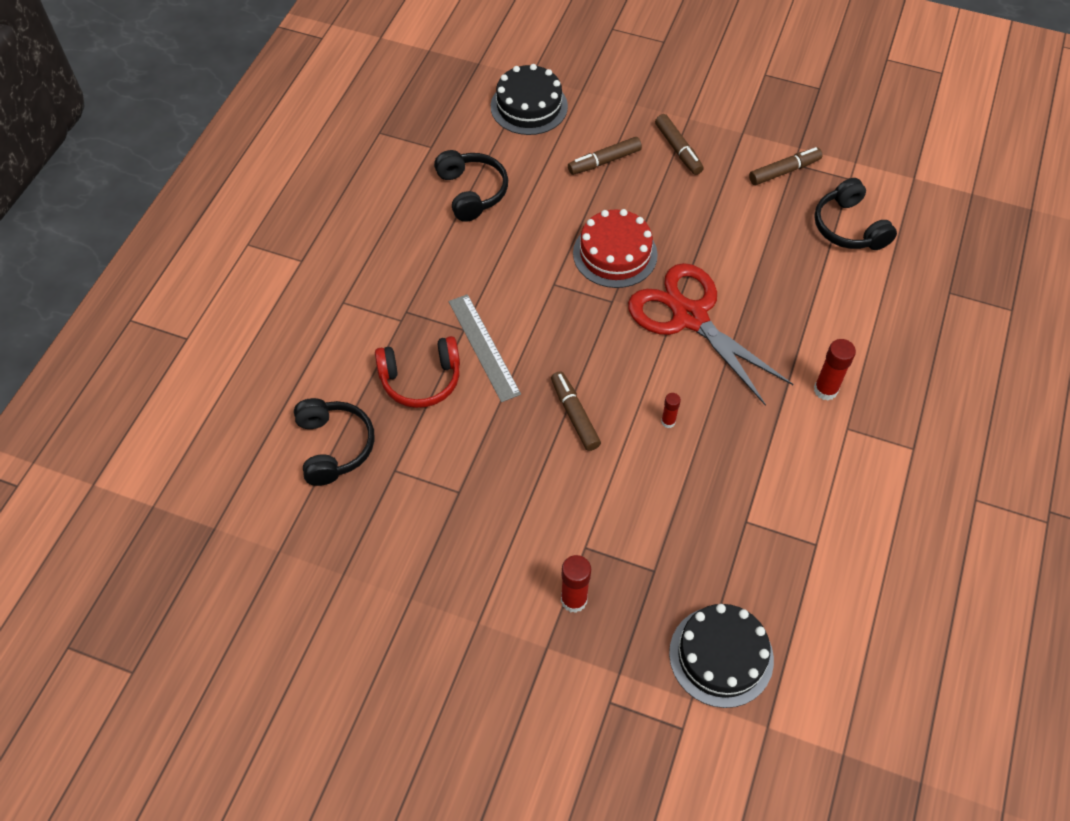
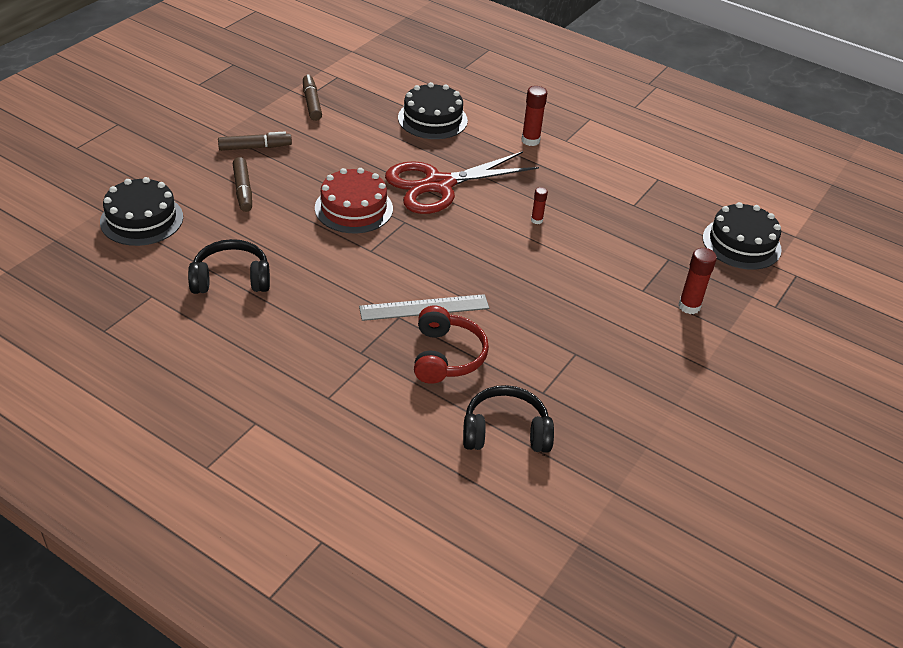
camera: 80 degrees left, 15 degrees down
brown marker [551,371,601,451] -> none
black headphones [814,178,897,250] -> none
none -> black cake [398,82,468,139]

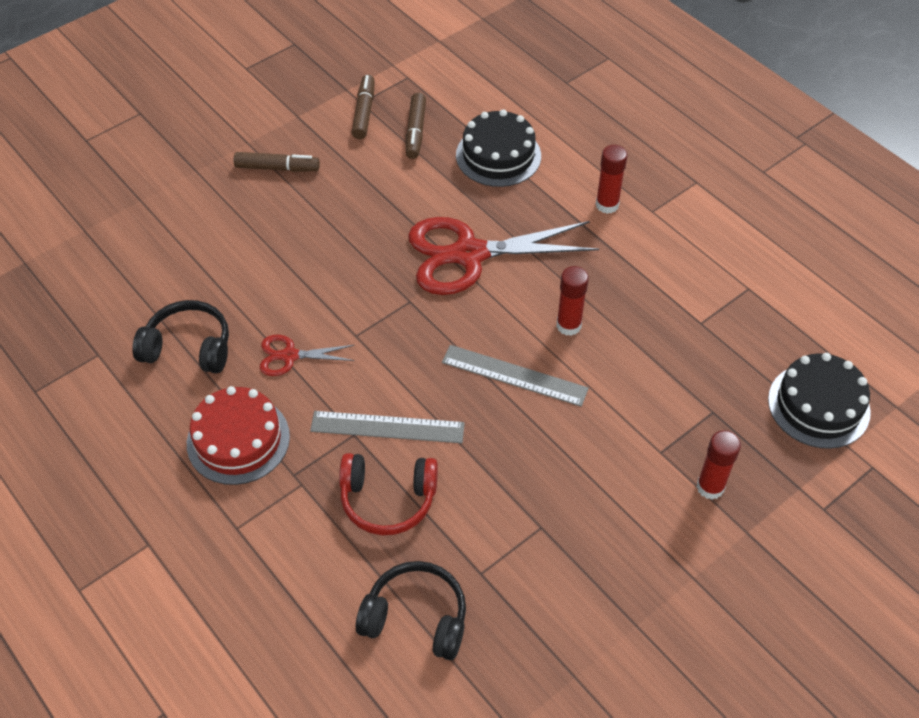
camera: 20 degrees right, 10 degrees up
black cake [100,177,183,246] -> none
brown marker [233,157,252,212] -> brown marker moved to [406,93,426,159]
red cake [315,168,393,233] -> red cake moved to [187,386,290,485]
red headphones [414,306,489,384] -> red headphones turned 75 degrees clockwise [339,453,438,535]
red glue stick [531,187,548,224] -> red glue stick [556,266,589,336], size x1.70
none -> red scissors [260,335,354,376]
none -> grey ruler [442,345,589,407]

